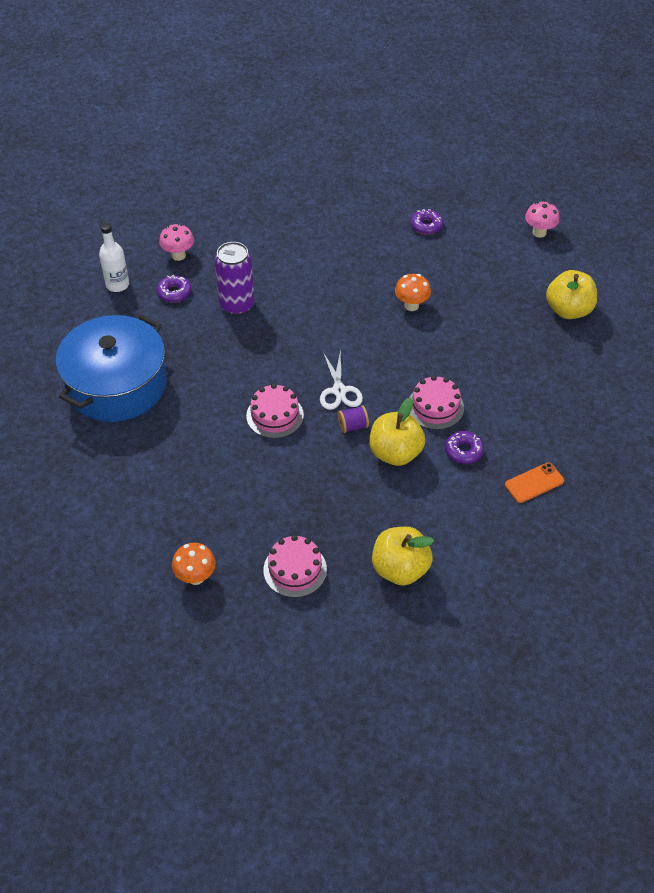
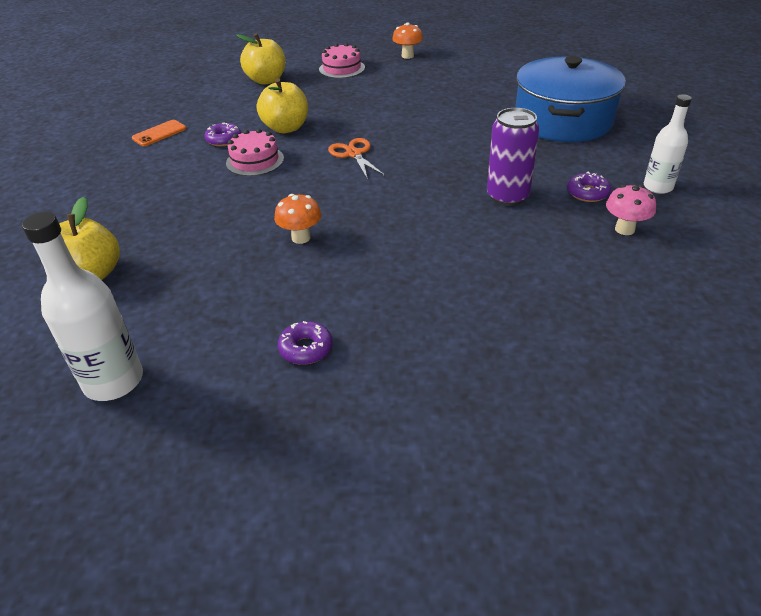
camera: 165 degrees right, 10 degrees down
pink cake [246,384,304,438] -> none
white scissors [320,350,363,410] -> orange scissors [328,138,386,180]
purple spool [338,405,369,433] -> none
pink mushroom [525,202,560,238] -> white bottle [22,212,143,401]

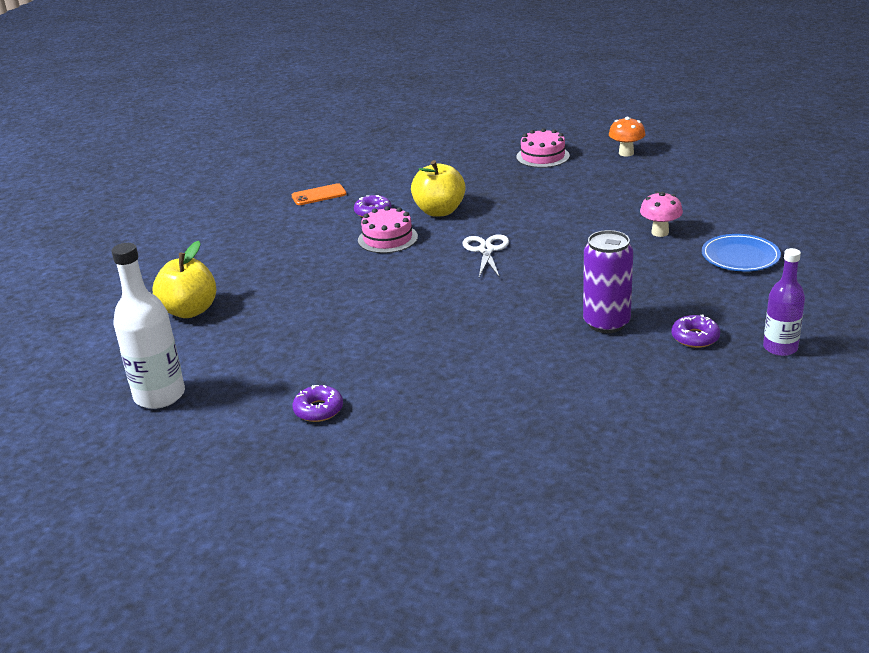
camera: 25 degrees right, 10 degrees down
yellow apple [236,34,285,85] -> none
orange mushroom [274,194,322,244] -> none
orange scissors [328,138,386,180] -> white scissors [463,234,509,278]
blue pot [515,56,626,142] -> blue plate [702,234,781,271]
pink mushroom [606,185,656,235] -> pink mushroom moved to [640,192,683,237]
white bottle [644,94,692,194] -> purple bottle [763,248,805,356]

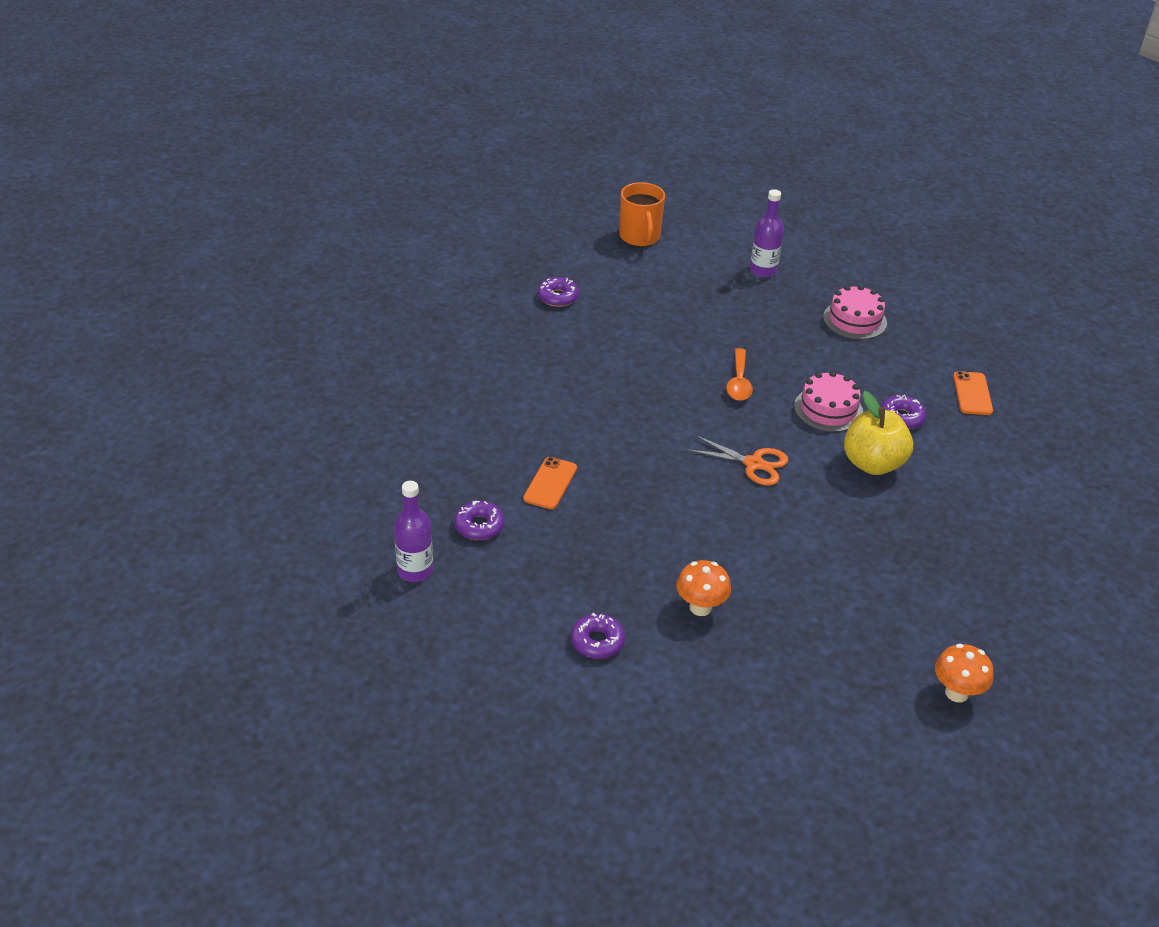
camera: 110 degrees right, 10 degrees up
white bottle [111,243,185,409] -> orange mug [619,182,665,247]
yellow apple [153,241,216,318] -> purple bottle [750,189,784,278]
white scissors [463,234,509,278] -> orange scissors [686,435,789,486]
pink cake [516,128,570,168] -> pink cake moved to [823,285,887,340]
purple can [583,230,633,333] -> orange phone [523,457,577,509]
pink mushroom [640,192,683,237] -> orange mushroom [676,560,731,616]
blue plate [702,234,781,271] -> purple donut [571,613,625,659]
none -> orange spoon [726,348,753,401]

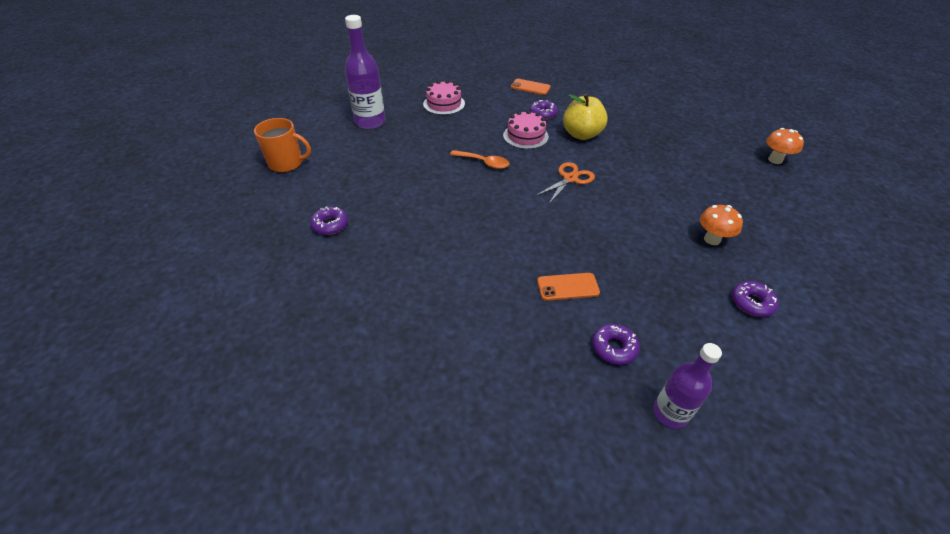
camera: 70 degrees left, 5 degrees up
orange phone [523,457,577,509] -> orange phone turned 45 degrees counterclockwise [537,273,600,301]
purple bottle [750,189,784,278] -> purple bottle [345,15,385,129], size x1.53

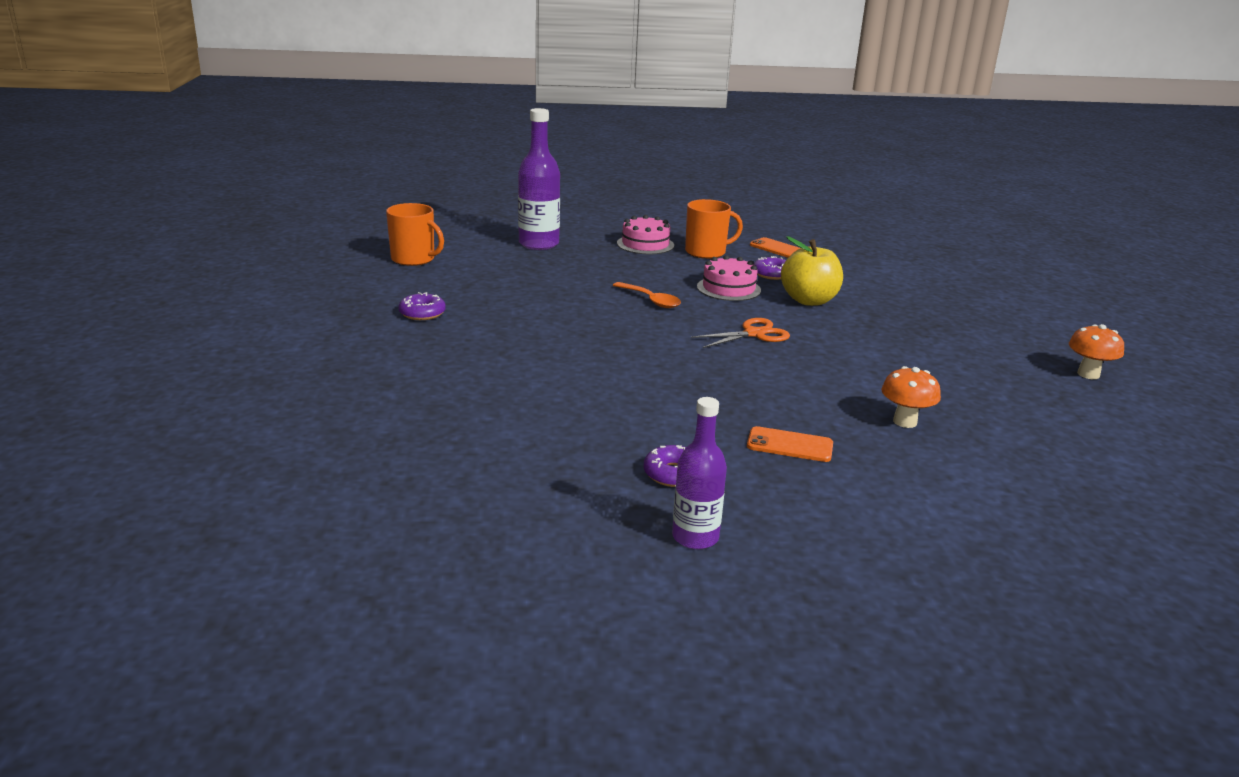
camera: 20 degrees right, 20 degrees down
orange phone [537,273,600,301] -> orange phone moved to [747,426,833,462]
purple donut [732,281,779,317] -> none
none -> orange mug [685,199,743,259]

